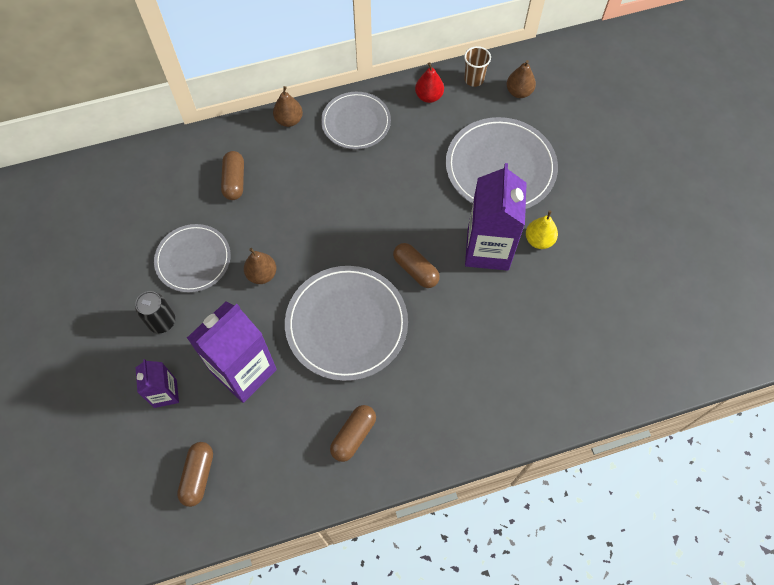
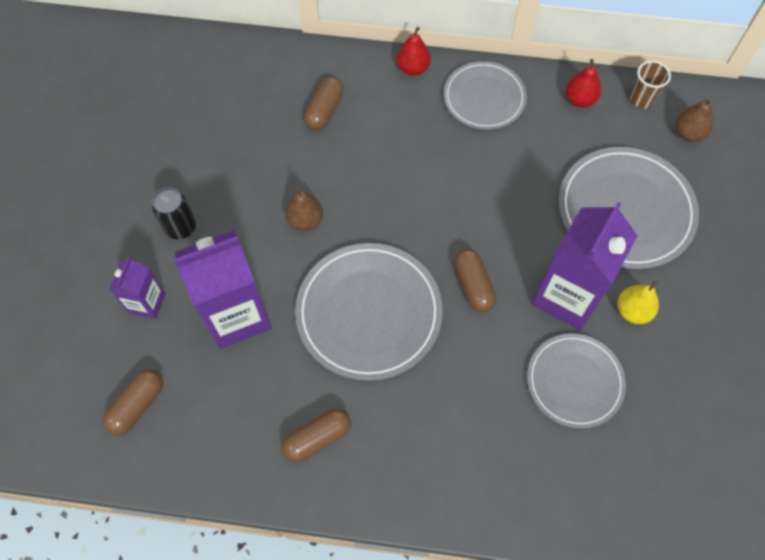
camera: 25 degrees right, 0 degrees up
grey plate [154,224,231,293] -> grey plate moved to [527,333,626,429]
brown pear [273,86,303,127] -> red pear [396,27,431,76]

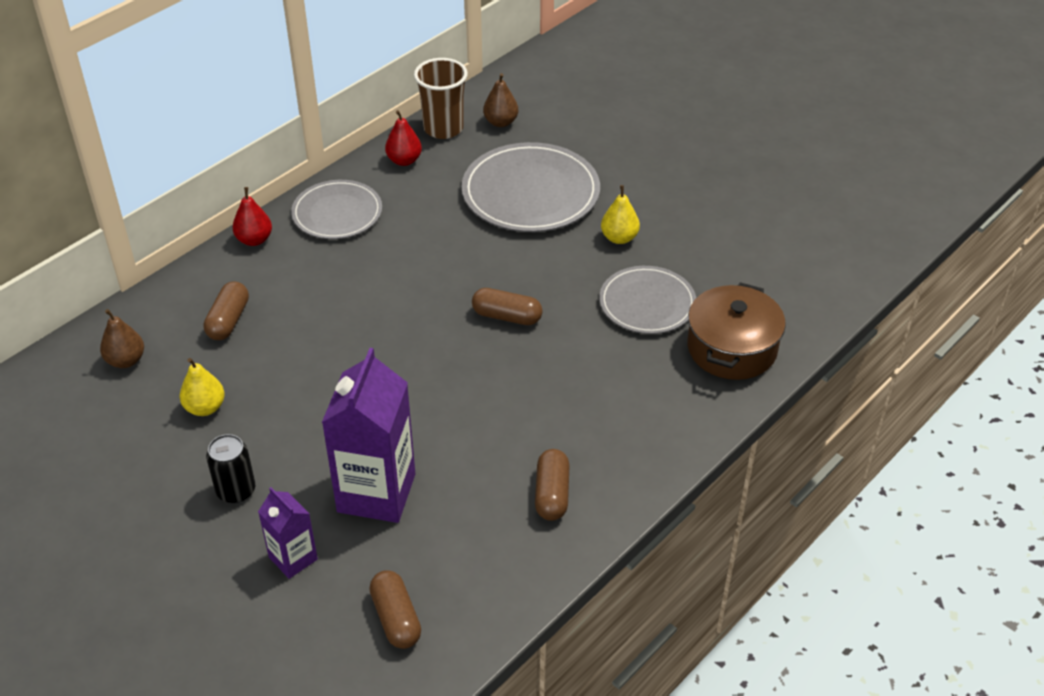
camera: 55 degrees left, 20 degrees down
brown pear [285,185,323,231] -> brown pear moved to [100,309,144,368]
grey plate [295,243,443,381] -> none
brown capsule [304,77,344,131] -> brown capsule turned 45 degrees clockwise [203,281,249,340]
purple carton [532,202,637,330] -> none
brown cup [630,61,671,109] -> brown cup [414,58,468,139], size x1.60
none -> yellow pear [180,358,225,416]
none -> brown pot [688,282,786,380]

